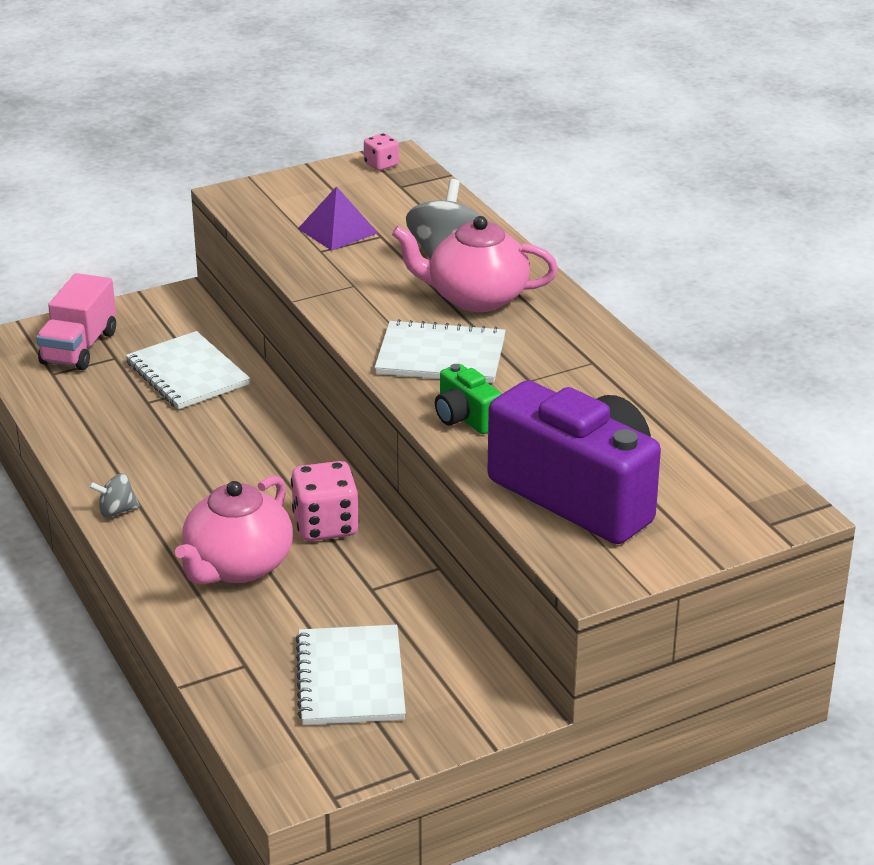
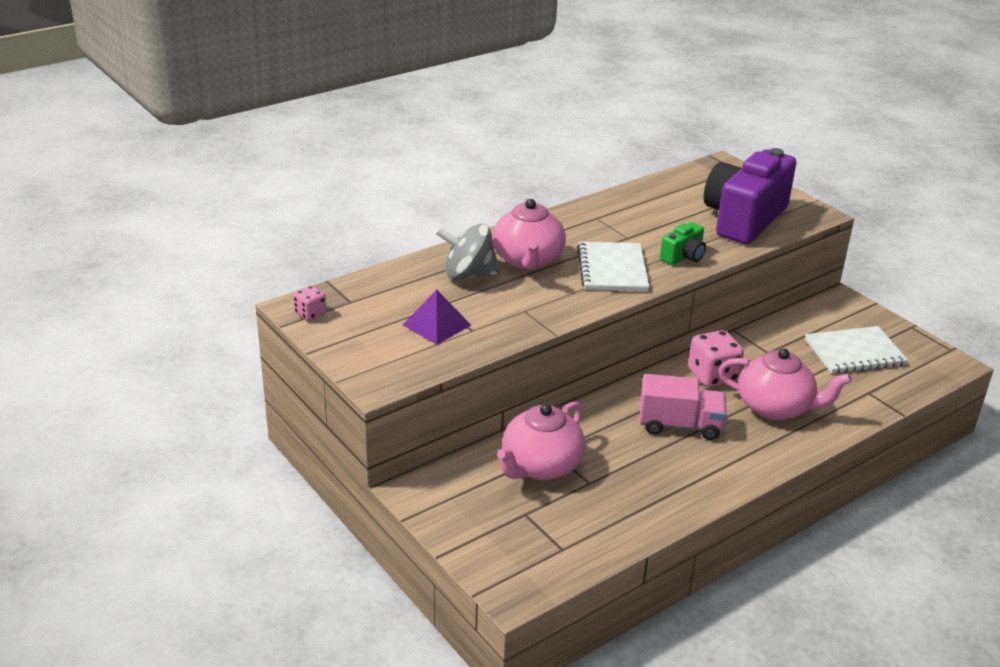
camera: 100 degrees left, 0 degrees up
pink truck [36,273,116,370] -> pink truck moved to [640,374,727,440]
grey spinning top [89,473,140,517] -> none
white notebook [126,331,250,409] -> pink teapot [497,402,585,480]

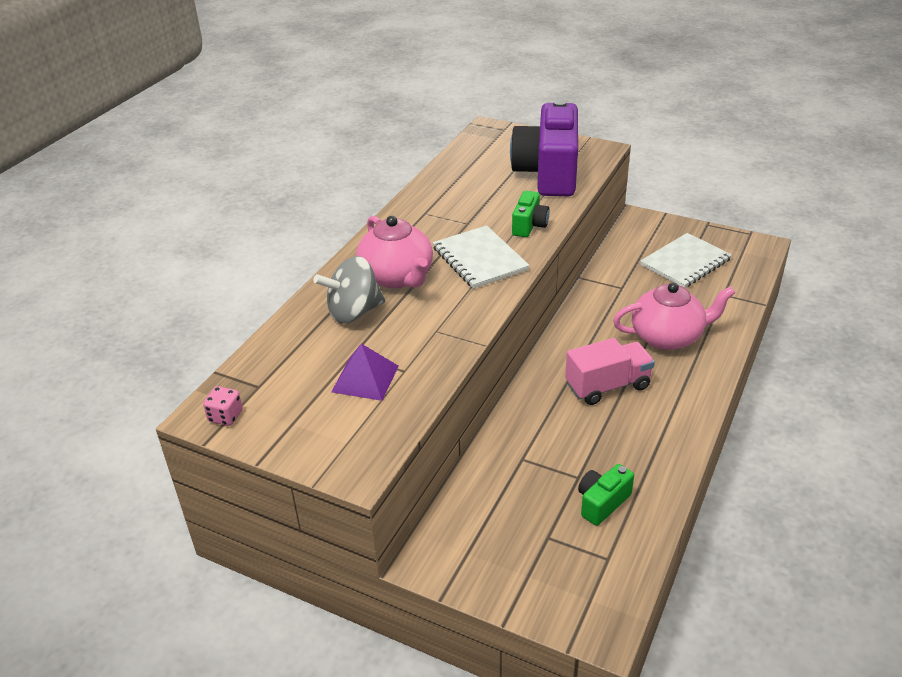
camera: 25 degrees left, 5 degrees up
pink teapot [497,402,585,480] -> none
pink dice [688,330,744,387] -> none
none -> green camera [578,464,634,526]

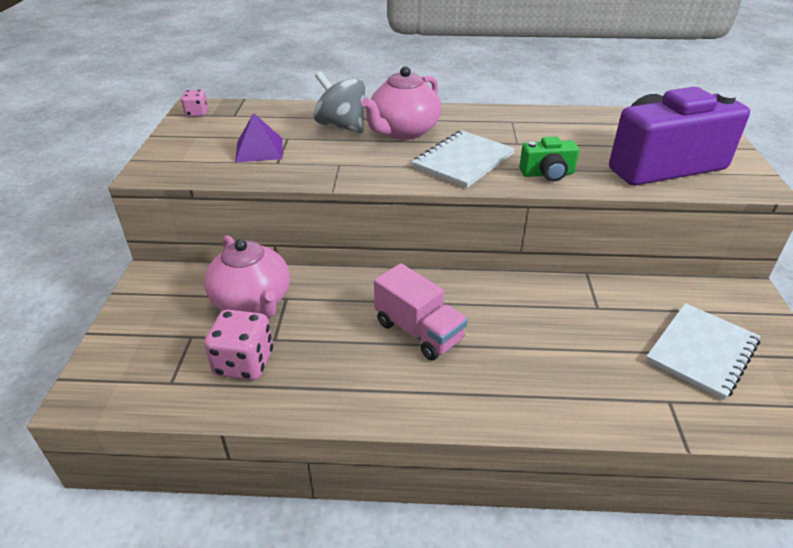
camera: 65 degrees right, 0 degrees up
green camera [578,464,634,526] -> pink dice [204,310,273,380]
pink teapot [613,282,735,350] -> pink teapot moved to [204,235,290,319]
white notebook [640,233,732,288] -> white notebook turned 75 degrees counterclockwise [646,303,761,400]

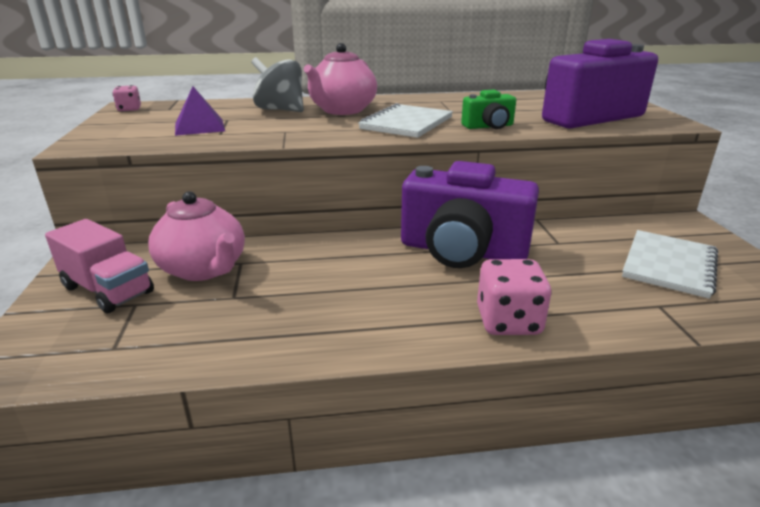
camera: 10 degrees left, 10 degrees down
pink dice [204,310,273,380] -> pink dice moved to [477,259,552,335]
pink truck [374,263,468,361] -> pink truck moved to [45,219,154,313]
none -> purple camera [401,161,539,268]

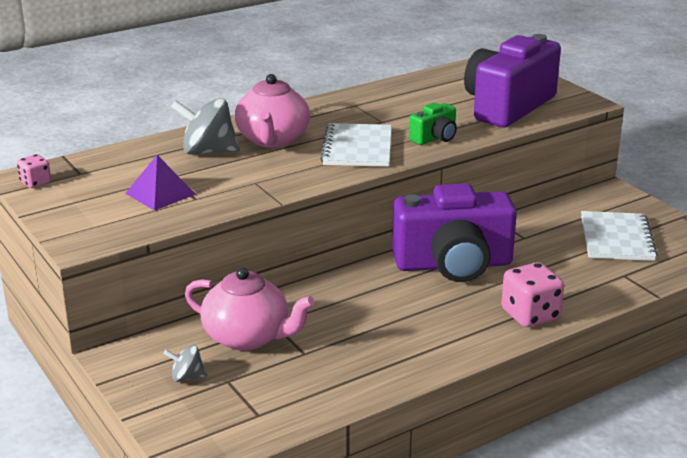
camera: 25 degrees left, 0 degrees up
pink truck [45,219,154,313] -> grey spinning top [164,345,207,382]

